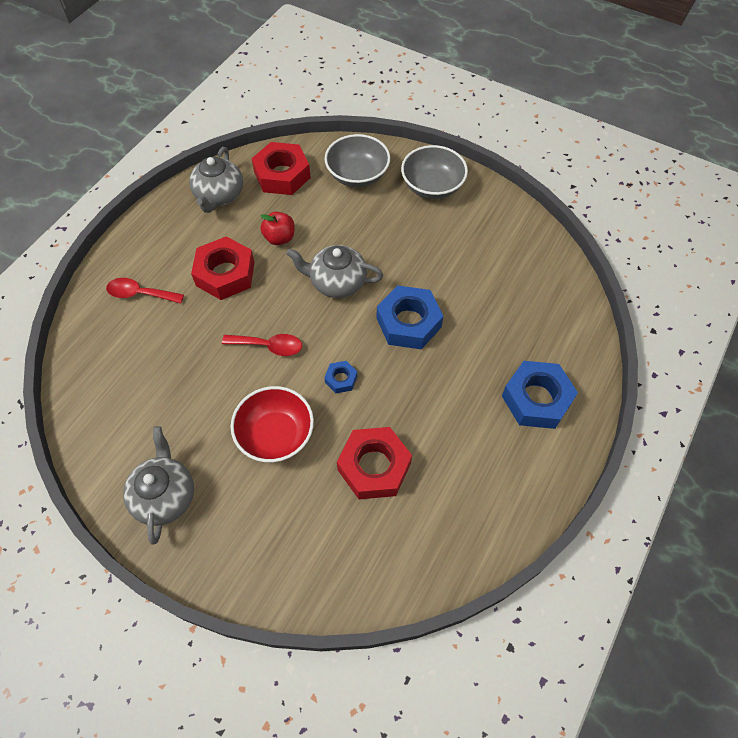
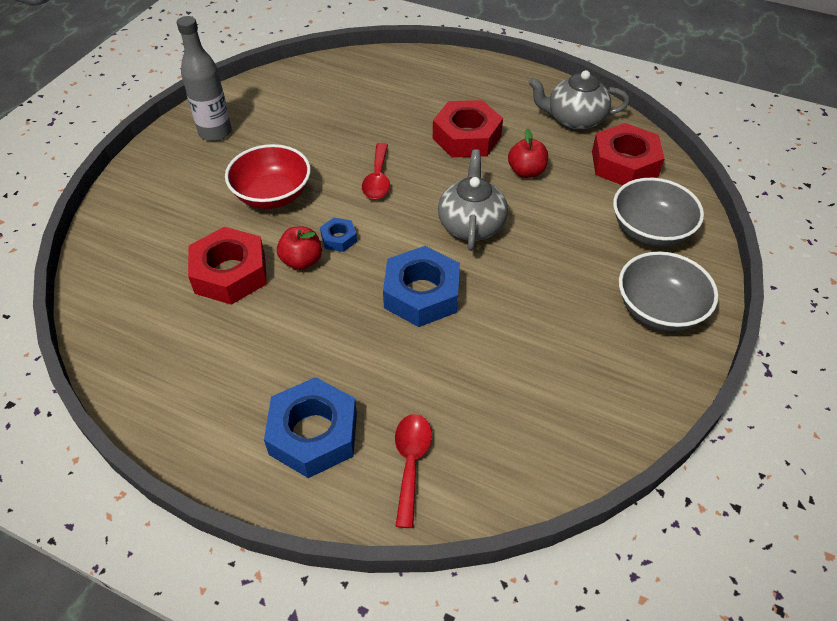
camera: 85 degrees right, 10 degrees down
red spoon [106,278,184,304] -> red spoon moved to [395,414,432,528]
grey teapot [123,426,194,544] -> grey bottle [177,16,232,141]
none -> red apple [277,227,322,270]

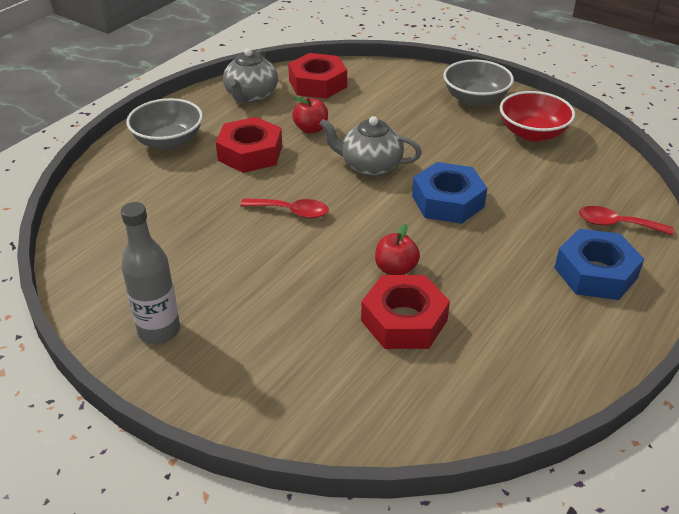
camera: 80 degrees left, 10 degrees down
red bowl [225,144,311,209] -> red bowl moved to [500,91,575,142]
blue nut [320,218,357,252] -> none
grey bowl [613,178,704,247] -> grey bowl moved to [126,98,203,150]

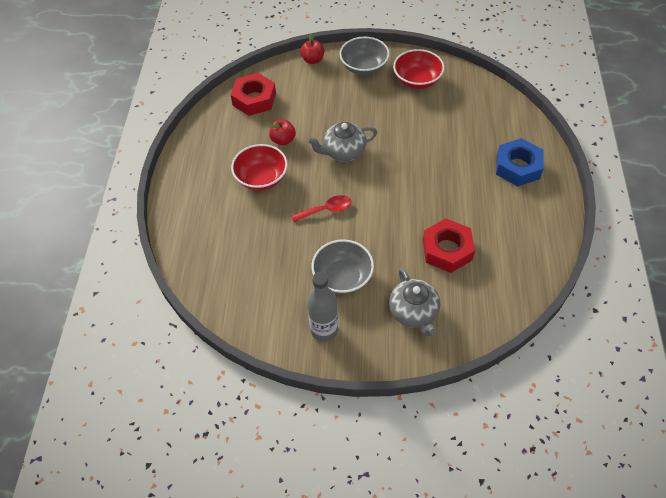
camera: 30 degrees left, 15 degrees up
grey bowl [126,98,203,150] -> grey bowl moved to [311,239,374,294]
red nut [216,117,282,173] -> red bowl [231,144,288,191]
grey teapot [223,48,278,103] -> grey teapot moved to [389,268,440,336]
red apple [375,224,420,275] -> red apple moved to [300,34,324,64]
blue nut [412,162,487,224] -> none
red spoon [579,206,674,235] -> none

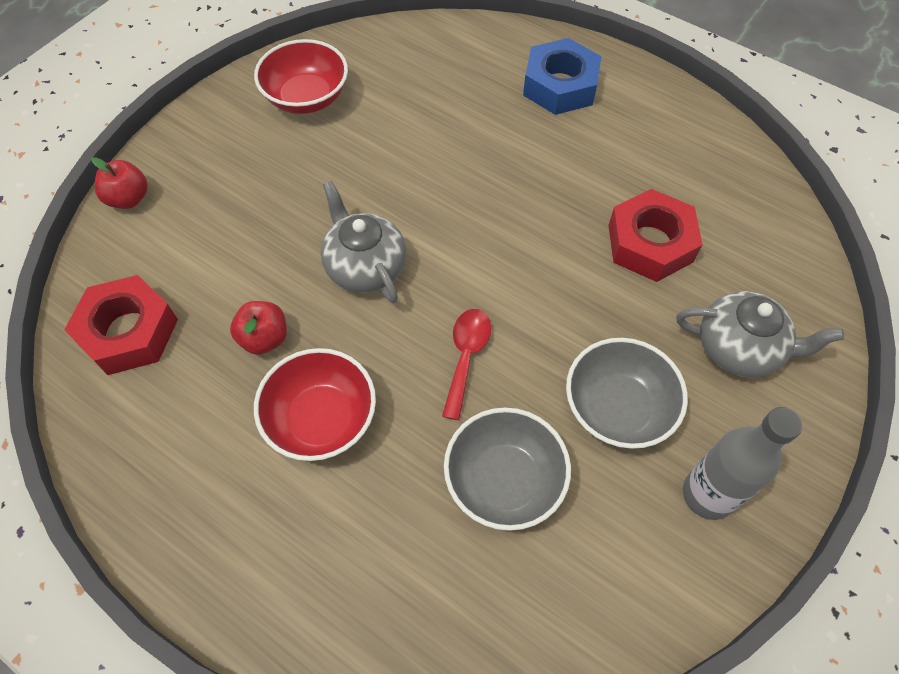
camera: 60 degrees left, 5 degrees up
grey teapot [307,122,377,162] -> grey teapot turned 135 degrees clockwise [321,181,406,303]
grey bowl [339,37,390,75] -> grey bowl moved to [444,408,571,531]

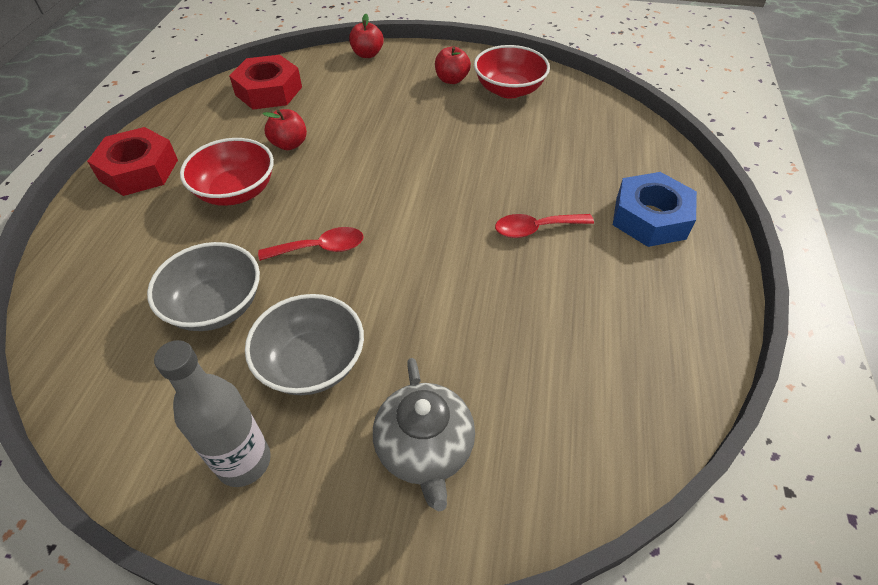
camera: 65 degrees right, 10 degrees down
grey teapot [321,181,406,303] -> none
red nut [608,189,703,282] -> red nut moved to [87,127,178,196]
none -> red apple [435,47,471,84]
none -> red spoon [495,214,594,238]

